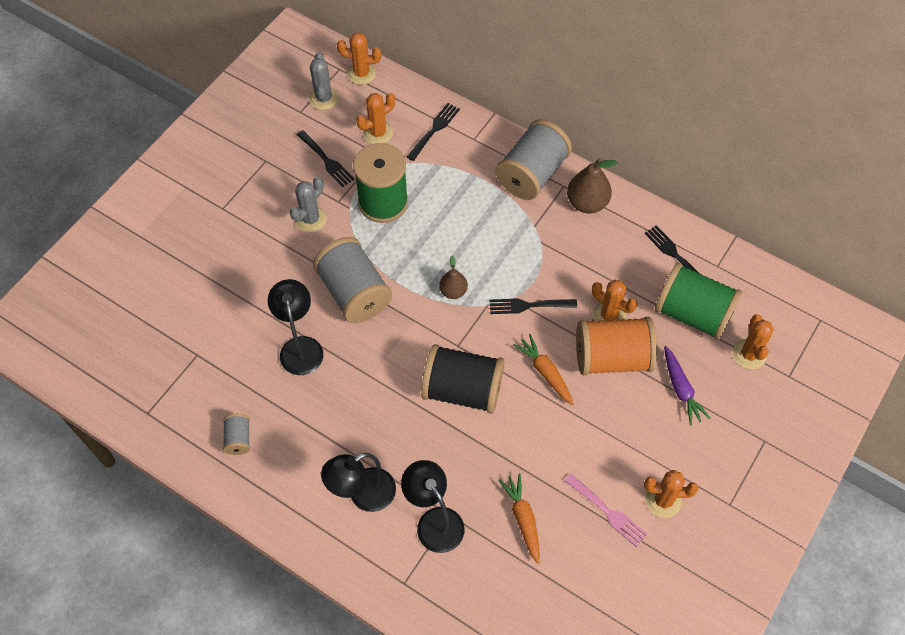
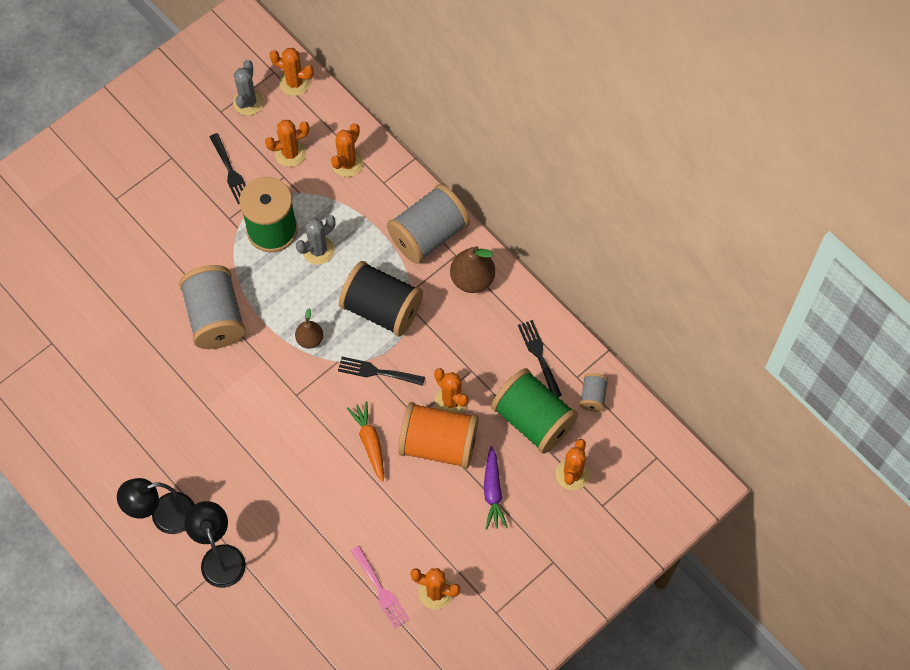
camera: 15 degrees right, 5 degrees up
grey spool [223,414,250,455] -> grey spool moved to [580,373,608,412]
black lamp [268,279,323,375] -> none
grey cactus [289,177,327,232] -> grey cactus moved to [296,215,335,265]
black fork [407,103,460,161] -> orange cactus [331,123,363,177]
black spool [421,344,505,414] -> black spool moved to [339,261,423,336]
orange carrot [498,473,540,564] -> none

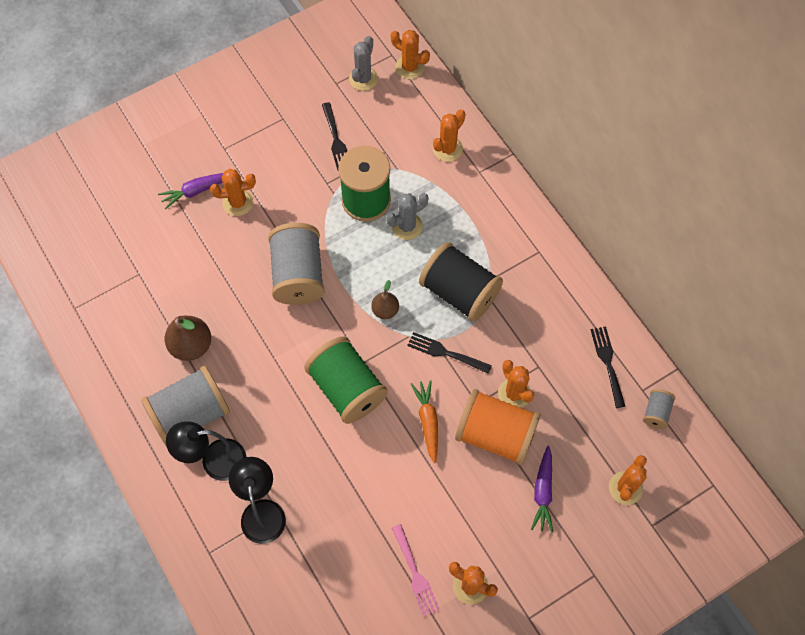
camera: 10 degrees right, 0 degrees up
orange cactus [265,120,309,167] -> orange cactus moved to [210,169,256,216]
grey spool [387,184,470,264] -> grey spool moved to [141,366,230,445]
brown pear [450,246,495,293] -> brown pear moved to [165,316,211,361]
green spool [491,368,578,454] -> green spool moved to [304,336,388,424]
none -> purple carrot [158,173,223,210]

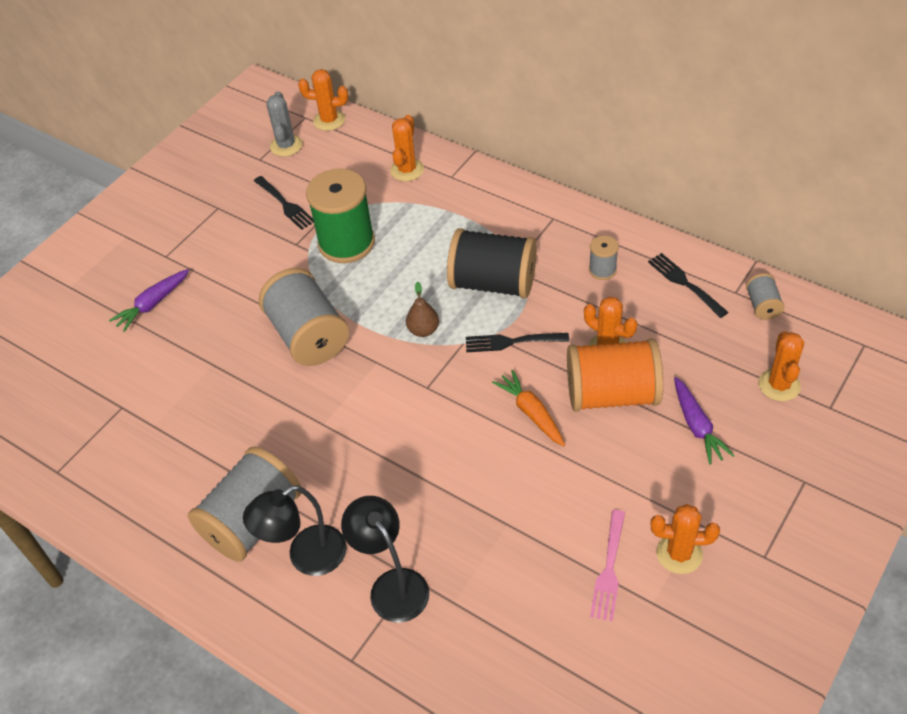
camera: 20 degrees left, 15 degrees down
brown pear [165,316,211,361] -> none
orange cactus [210,169,256,216] -> none
green spool [304,336,388,424] -> none
grey cactus [386,193,429,240] -> none
pink fork [392,524,440,617] -> pink fork turned 60 degrees clockwise [590,510,625,621]
none -> grey spool [589,236,619,280]

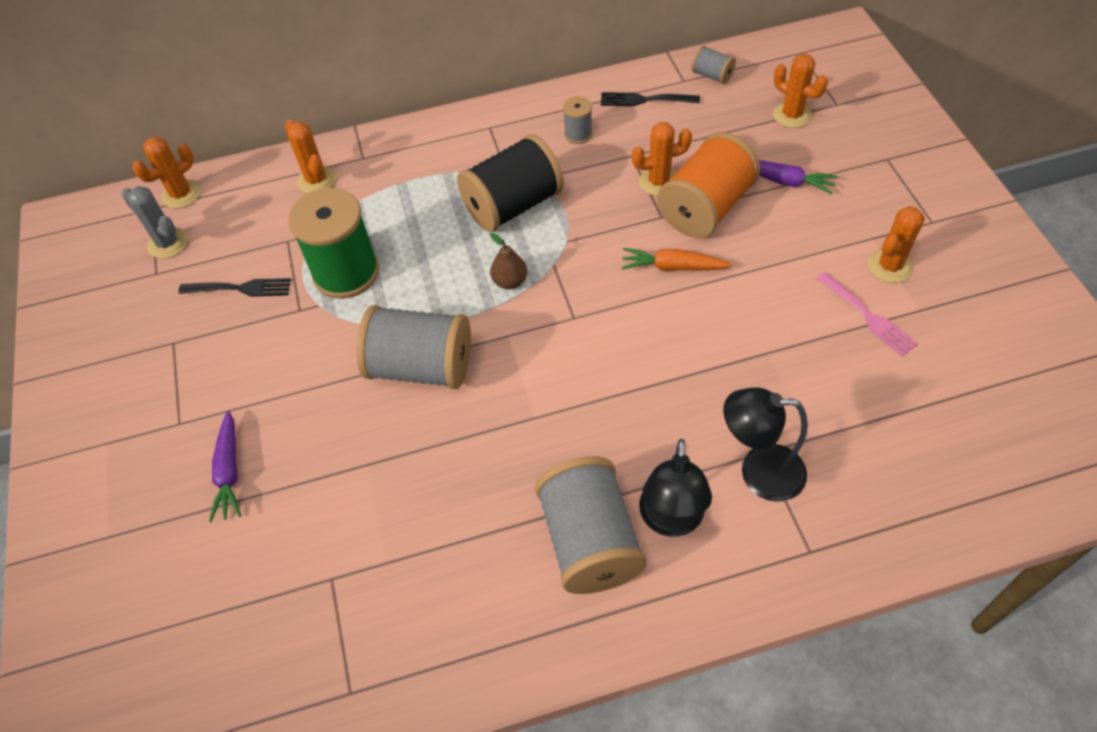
camera: 50 degrees left, 5 degrees up
black fork [466,333,569,353] -> none

